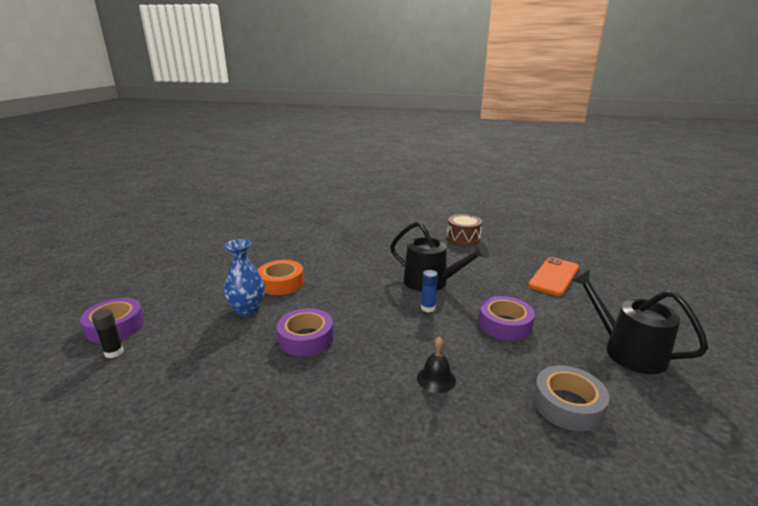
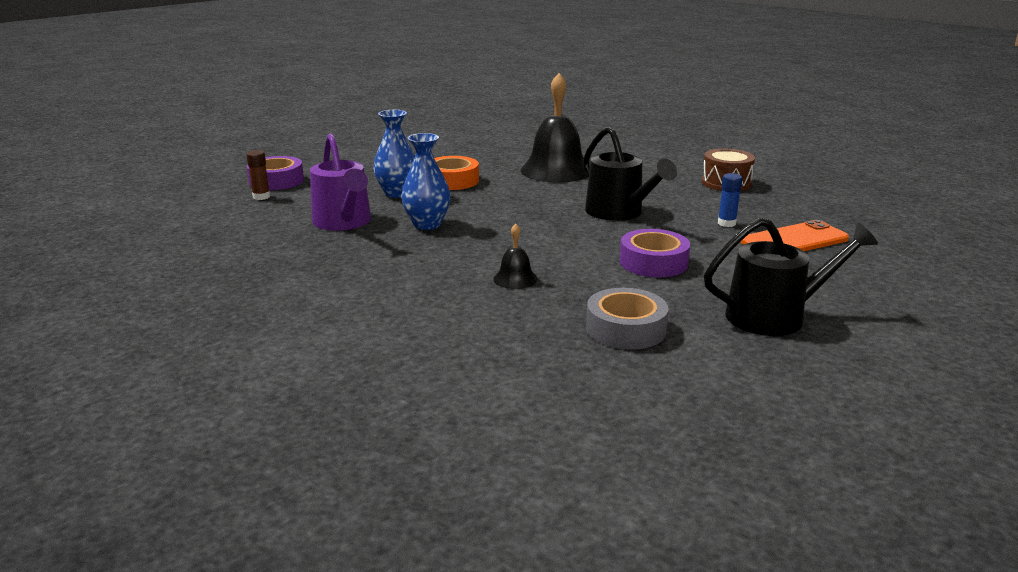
camera: 30 degrees right, 0 degrees up
black glue stick [91,309,124,358] -> brown glue stick [246,150,270,200]
purple tape [277,308,334,356] -> blue vase [401,133,450,230]
blue glue stick [421,270,438,312] -> blue glue stick moved to [718,173,743,227]
black watering can [572,270,708,374] -> black watering can turned 90 degrees clockwise [704,217,878,336]
none -> purple watering can [310,133,371,231]
none -> black bell [521,73,588,183]

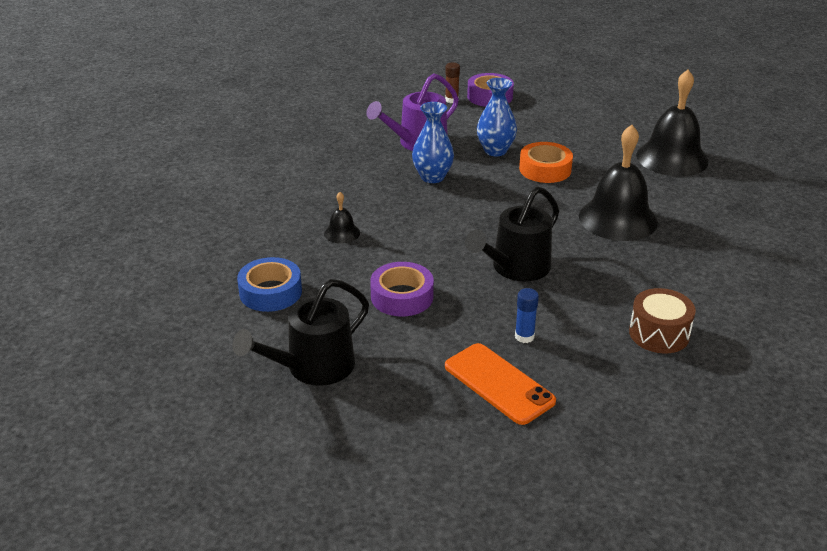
camera: 75 degrees right, 10 degrees up
grey tape [586,288,668,350] -> blue tape [237,257,302,312]
black watering can [704,217,878,336] -> black watering can turned 75 degrees clockwise [233,279,369,386]
none -> black bell [636,70,709,176]

